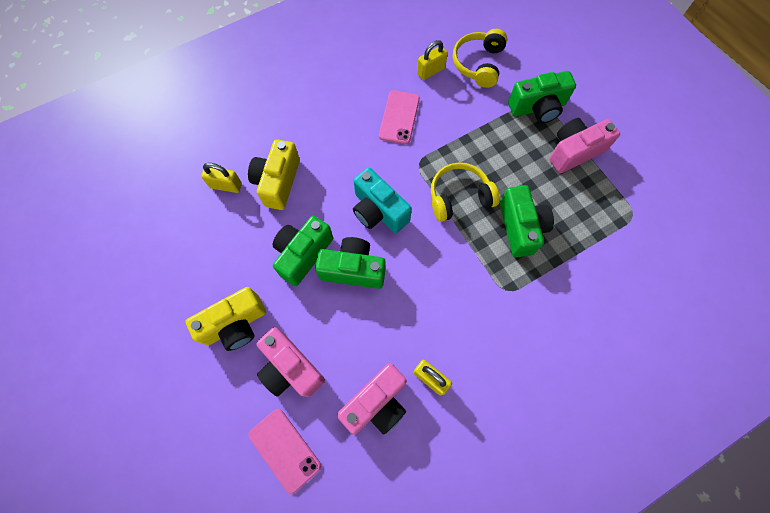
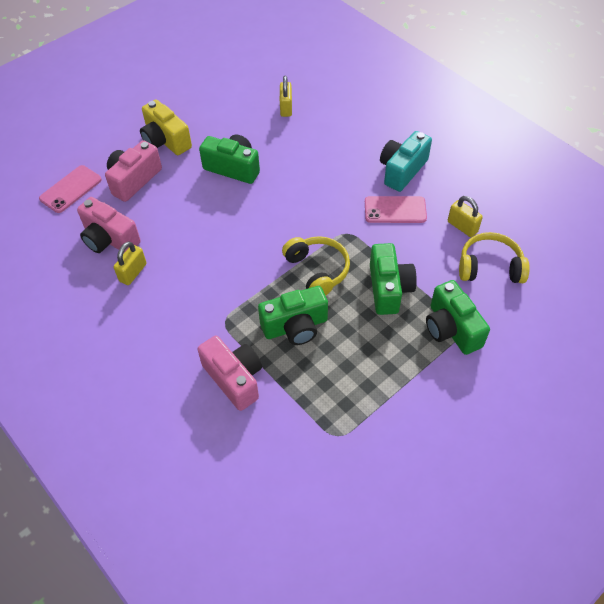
camera: 80 degrees right, 15 degrees down
yellow camera [248,139,300,210] -> none
green camera [315,237,386,289] -> green camera moved to [370,243,417,315]
turquoise camera [353,167,412,233] -> turquoise camera moved to [380,131,432,192]
pink camera [549,118,620,174] -> pink camera moved to [197,335,262,411]

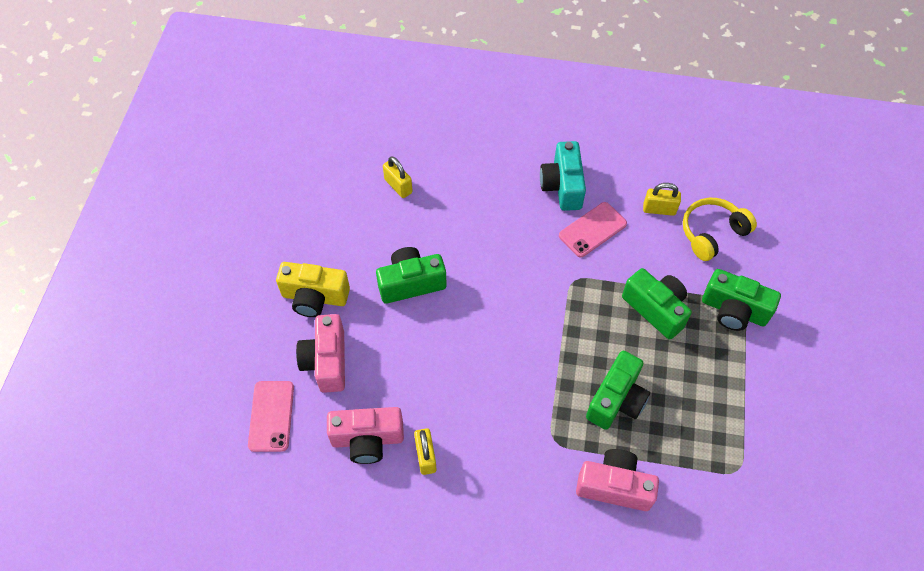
camera: 40 degrees left, 5 degrees up
yellow headphones [282,236,350,296] -> none

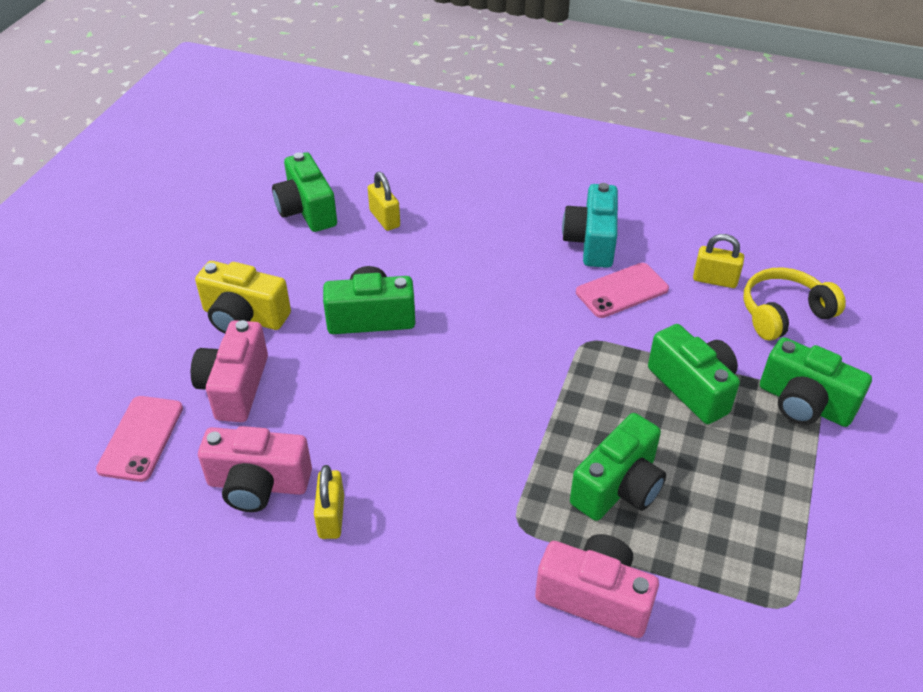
camera: 10 degrees right, 15 degrees down
none -> green camera [272,152,337,232]

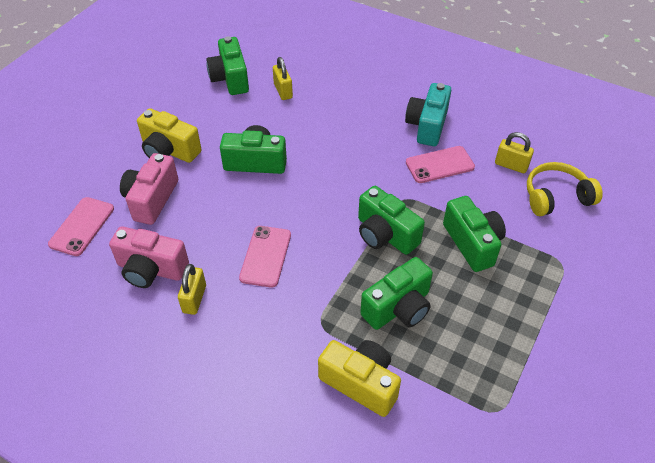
camera: 10 degrees right, 5 degrees up
pink camera [535,534,659,638] -> yellow camera [318,340,401,417]
green camera [760,337,872,427] -> green camera moved to [358,186,425,255]
none -> pink phone [239,226,291,288]

